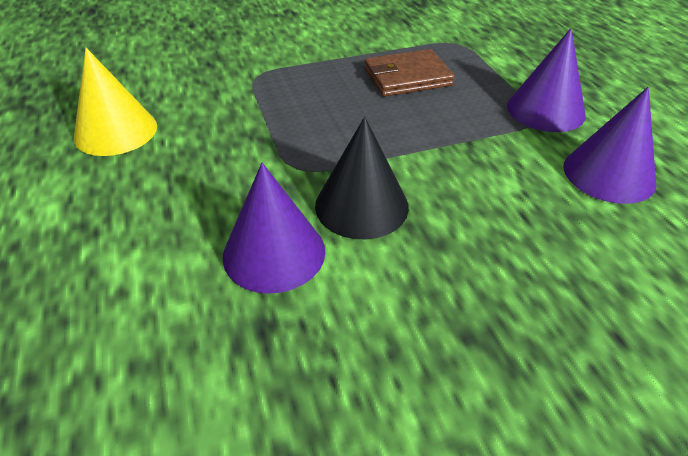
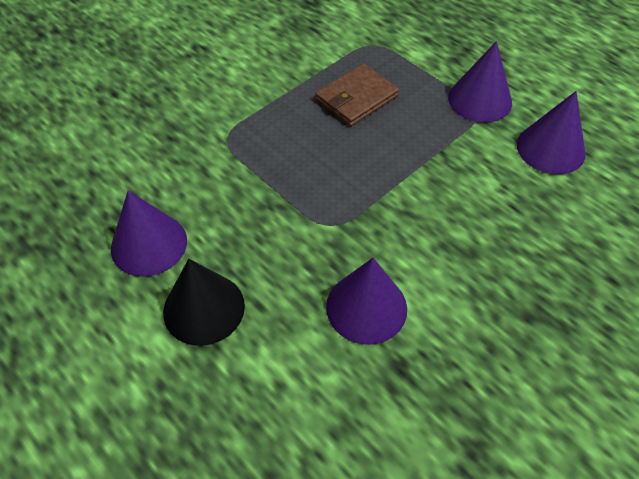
camera: 25 degrees left, 10 degrees up
yellow cone [74,48,157,156] -> purple cone [111,191,187,277]
black cone [315,117,409,240] -> black cone moved to [163,259,245,346]

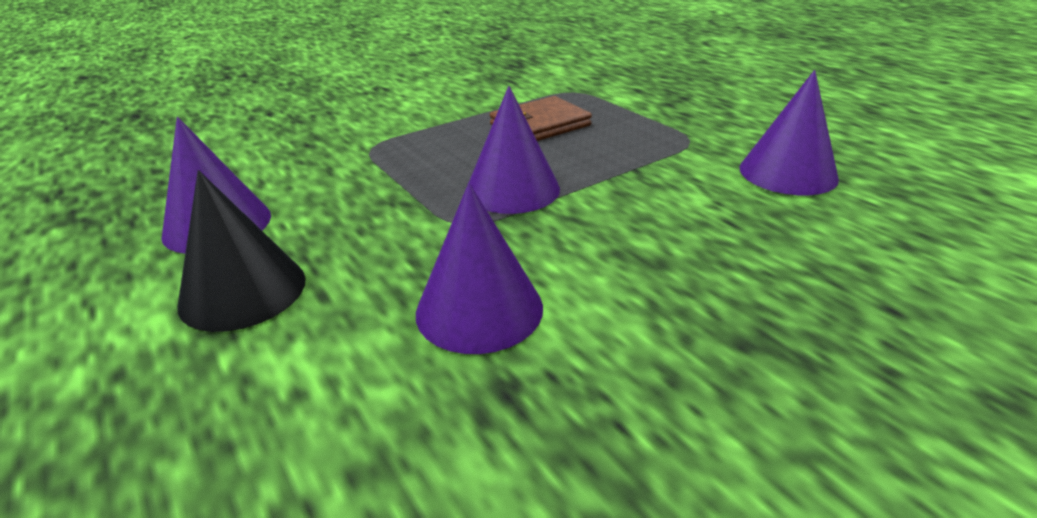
camera: 10 degrees right, 20 degrees down
purple cone [448,41,512,123] -> purple cone moved to [469,86,560,214]

